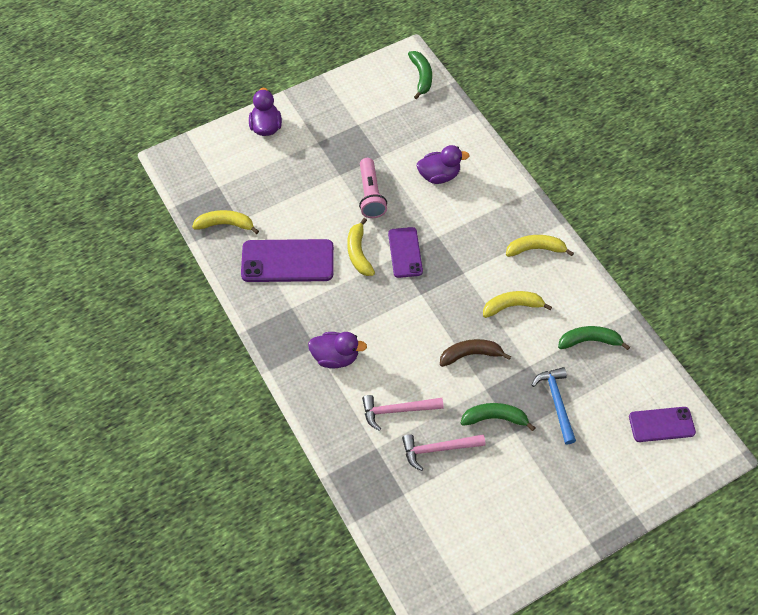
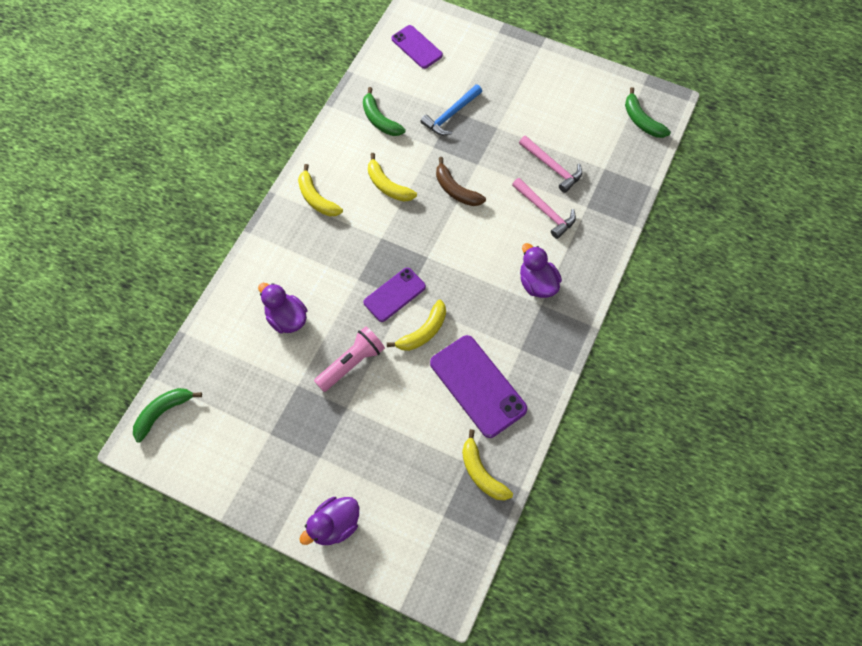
camera: 125 degrees left, 5 degrees up
green banana [461,403,535,431] -> green banana moved to [625,87,671,138]

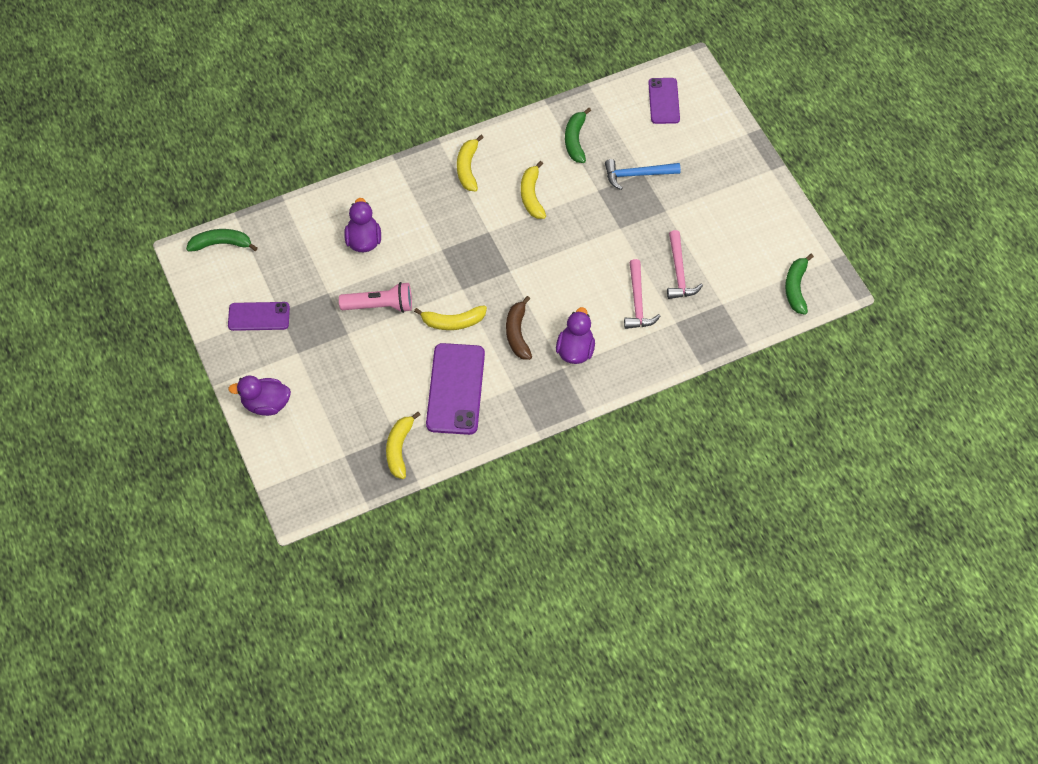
camera: 40 degrees right, 5 degrees down
purple phone [363,268,426,322] -> purple phone moved to [228,302,290,331]
brown banana [436,157,486,206] -> brown banana moved to [506,296,532,360]

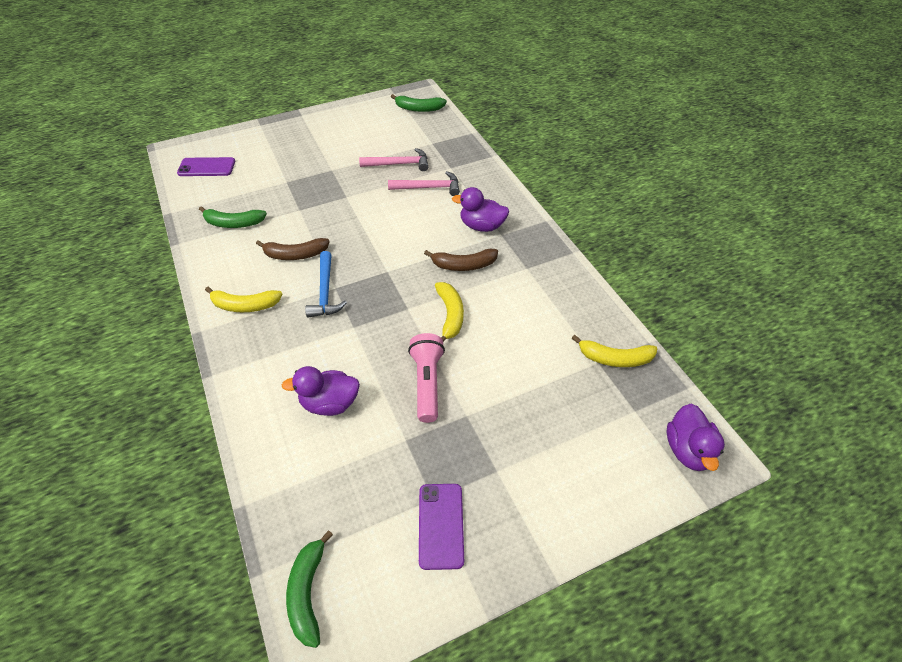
camera: 90 degrees left, 10 degrees down
purple duck [228,375,291,416] -> purple duck moved to [667,404,725,471]
purple phone [426,343,485,435] -> none
yellow banana [521,161,546,219] -> brown banana [256,238,330,260]
blue hammer [605,159,681,190] -> blue hammer moved to [305,251,347,318]

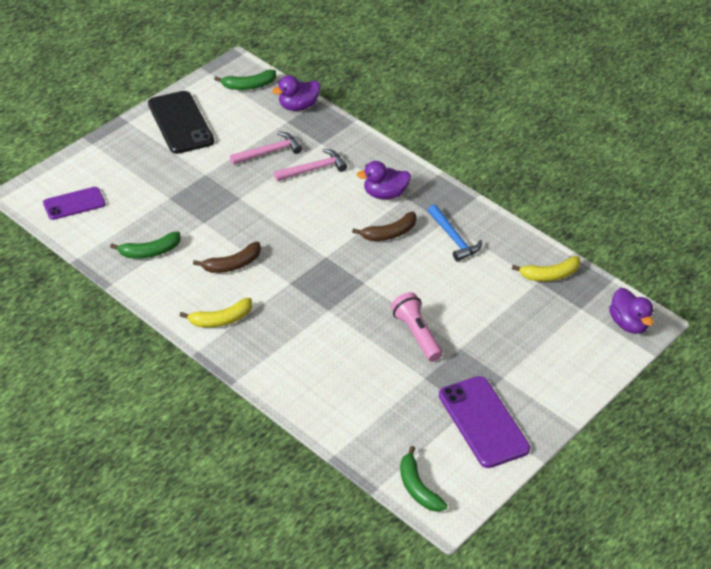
camera: 25 degrees left, 5 degrees down
purple duck [282,366,360,416] -> purple duck moved to [272,75,321,111]
blue hammer [305,251,347,318] -> blue hammer moved to [428,205,482,262]
purple phone [419,484,464,570] -> purple phone [439,376,530,468], size x1.61
yellow banana [435,282,464,342] -> none
none -> black phone [148,91,214,154]

